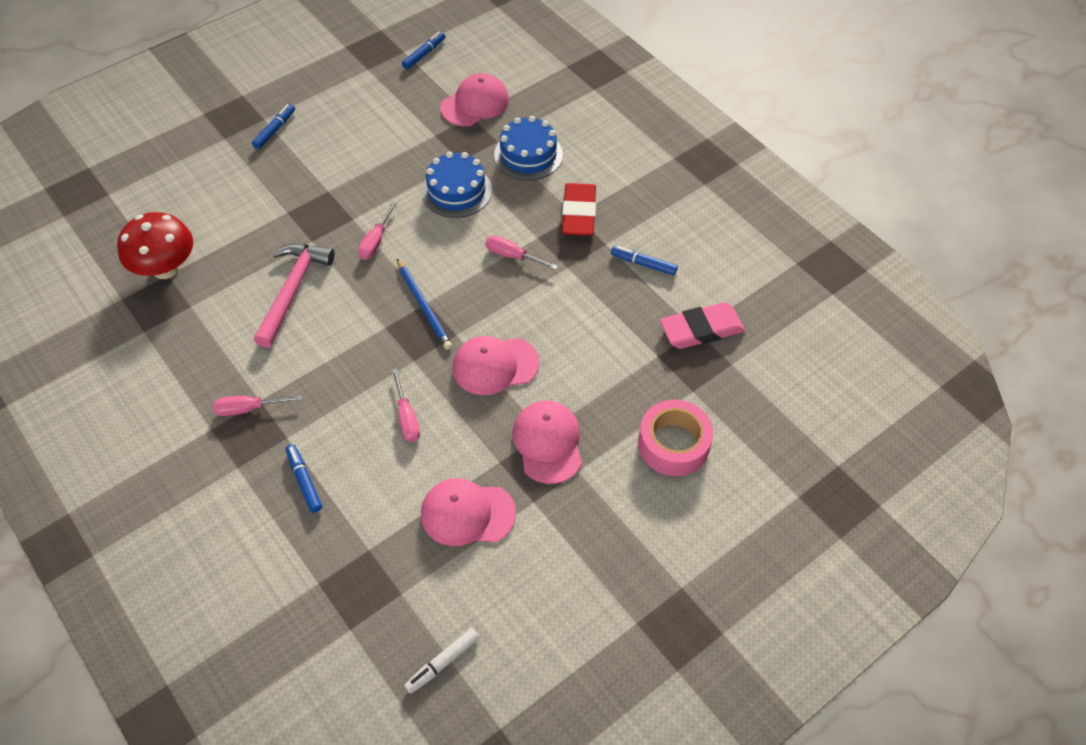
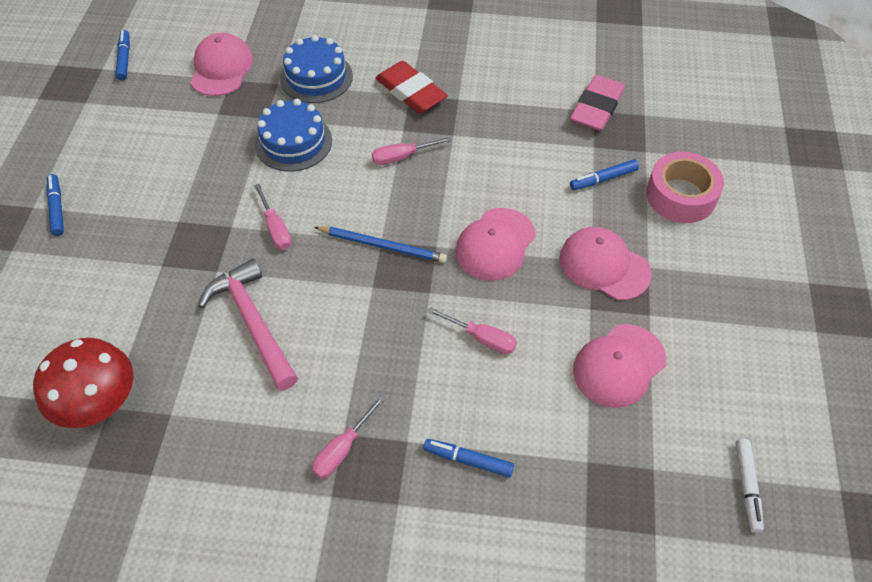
camera: 45 degrees left, 0 degrees up
blue marker [611,246,678,275] -> blue marker moved to [570,159,639,190]

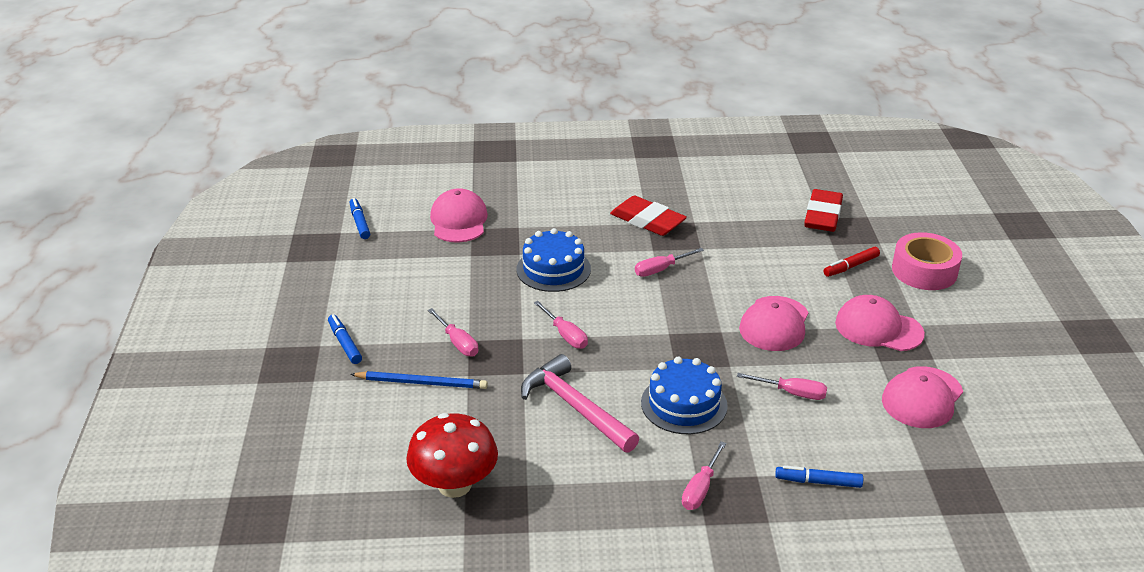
camera: 10 degrees left, 20 degrees down
blue cake [280,35,353,103] -> blue cake moved to [641,356,728,434]
blue pencil [314,227,447,263] -> blue pencil moved to [350,371,488,389]
pink eraser [570,75,625,131] -> red eraser [804,189,843,232]
blue marker [570,159,639,190] -> red marker [823,247,880,277]
white marker [735,439,764,533] -> none
none -> pink screwdriver [428,308,478,356]

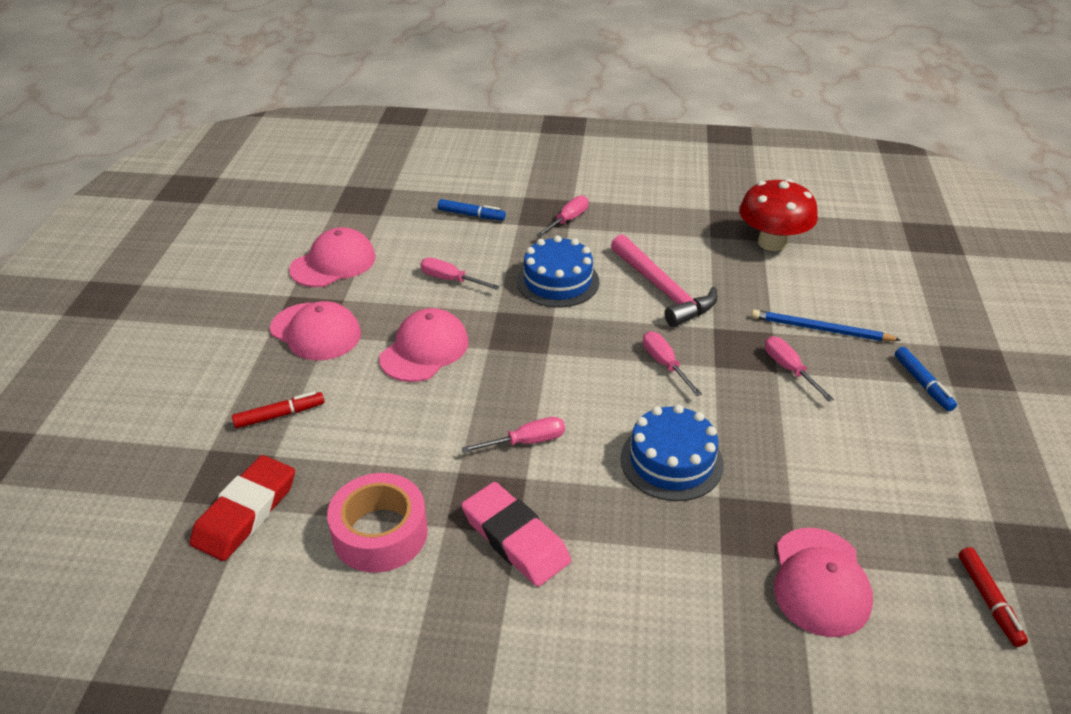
camera: 170 degrees left, 5 degrees up
blue marker [350,198,370,239] -> red marker [959,547,1028,647]
red eraser [610,196,687,236] -> pink eraser [461,482,571,587]
pink tape [892,232,962,290] -> pink tape moved to [327,473,428,573]

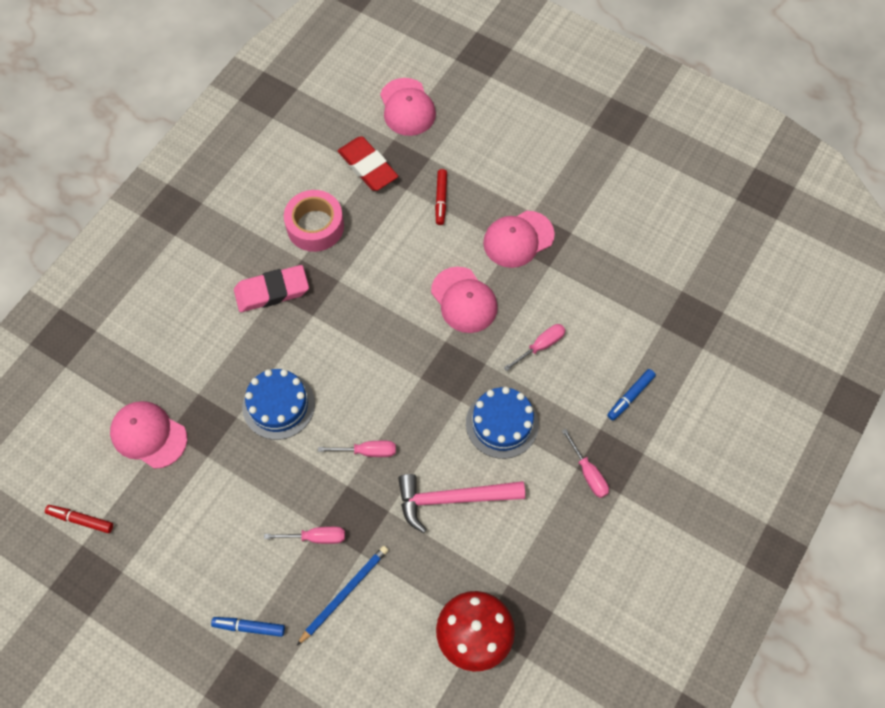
camera: 115 degrees right, 25 degrees up
pink cap [289,227,376,287] -> pink cap moved to [380,78,436,136]
pink screwdriver [461,417,565,453] -> none

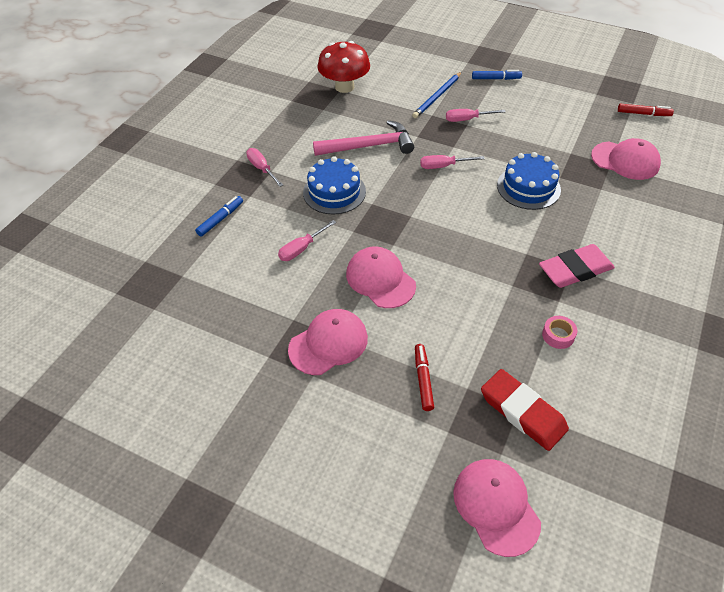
camera: 175 degrees right, 15 degrees down
pink tape [284,190,344,252] -> pink tape [542,316,577,349], size x0.49

